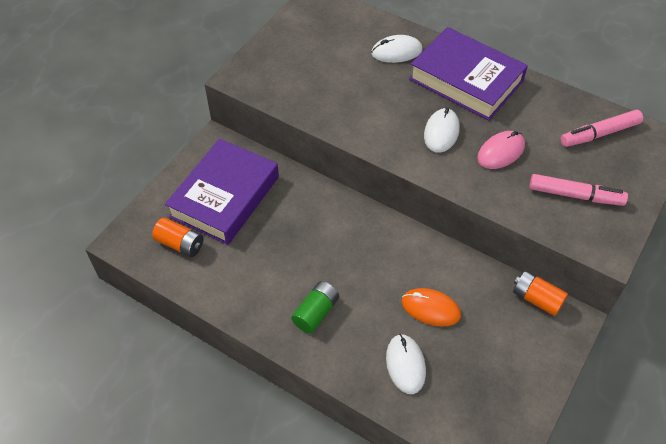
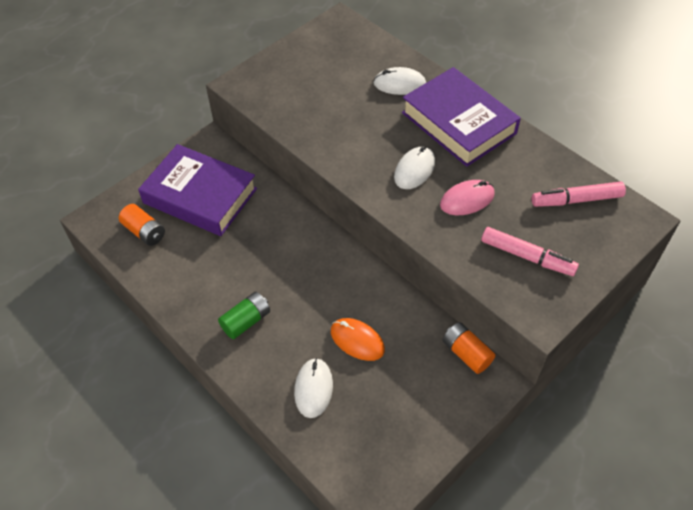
camera: 15 degrees right, 0 degrees up
purple book [165,139,279,245] -> purple book turned 75 degrees clockwise [138,144,257,236]

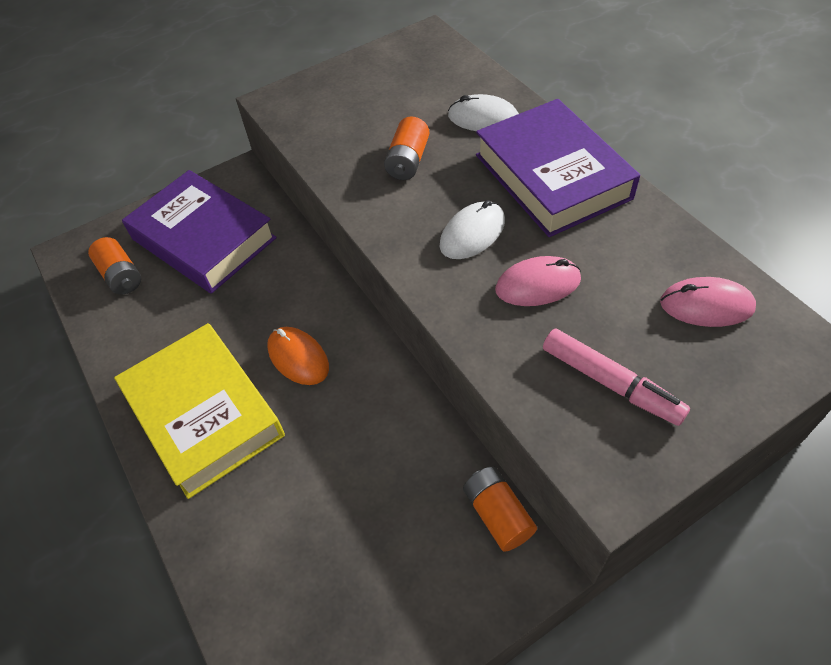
camera: 15 degrees right, 0 degrees up
green battery [218,292,270,339] -> yellow book [114,323,285,499]
white mouse [294,358,333,418] -> none
orange mouse [331,318,385,361] -> orange mouse moved to [267,327,329,385]
pink marker [532,182,626,207] -> pink mouse [660,277,756,327]
none -> orange battery [384,117,429,180]

